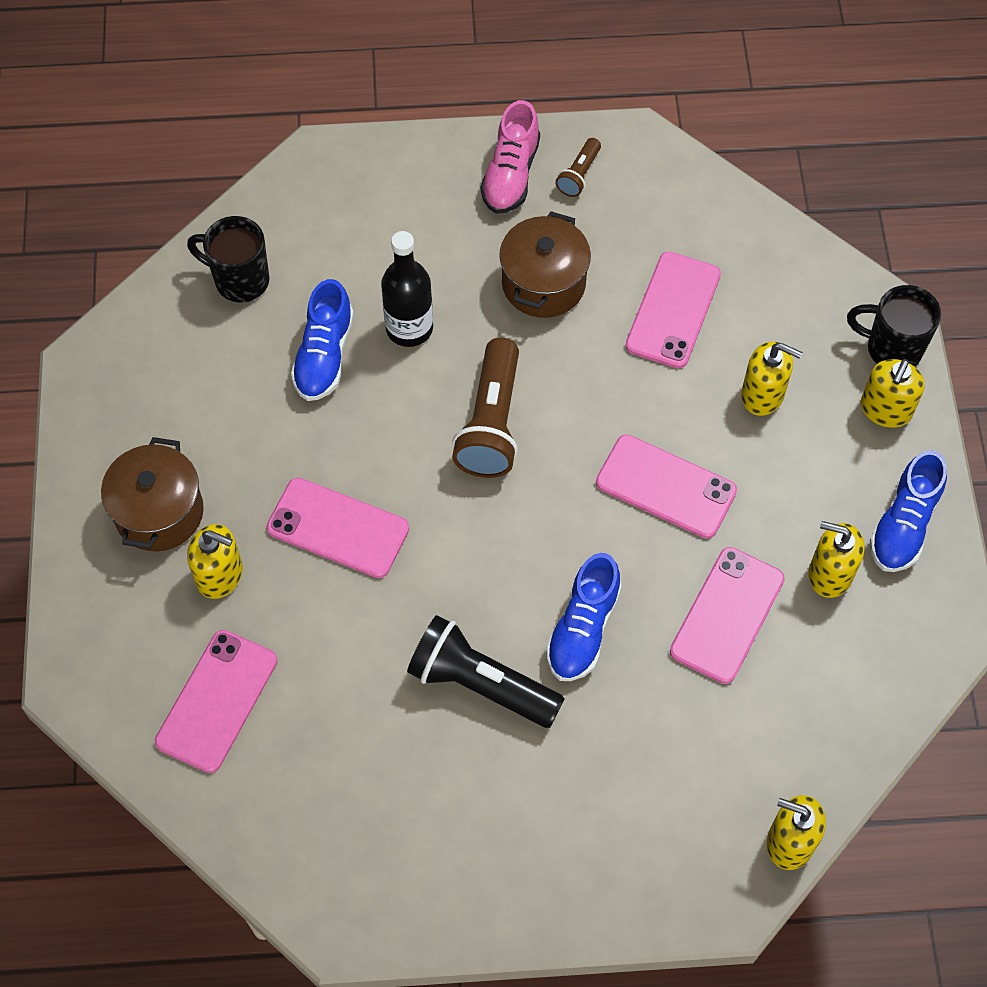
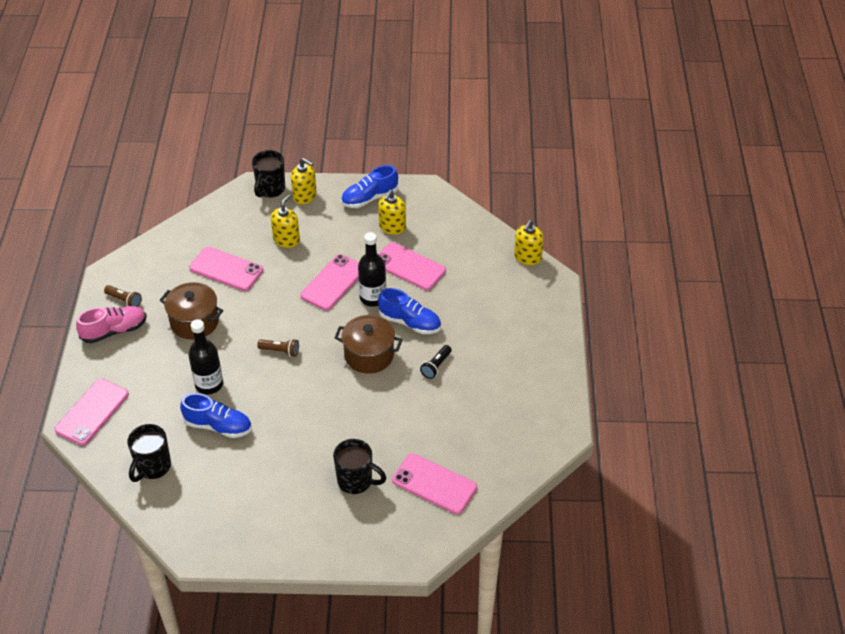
camera: 85 degrees left, 15 degrees down
brown pot [101,437,204,551] -> brown pot moved to [334,315,403,374]
yellow soap dispenser [187,524,243,599] -> black mug [333,439,386,494]
pink phone [267,478,409,578] -> pink phone moved to [54,379,129,446]
black flashlight [407,615,564,728] -> black flashlight [420,345,452,379], size x0.50
brown flashlight [452,338,519,478] -> brown flashlight [257,339,299,357], size x0.50
pink shoe [481,100,540,214] -> pink shoe turned 45 degrees counterclockwise [76,306,147,343]
blue shoe [870,450,947,572] -> blue shoe turned 120 degrees clockwise [341,165,398,208]
none -> black bottle [358,232,386,307]

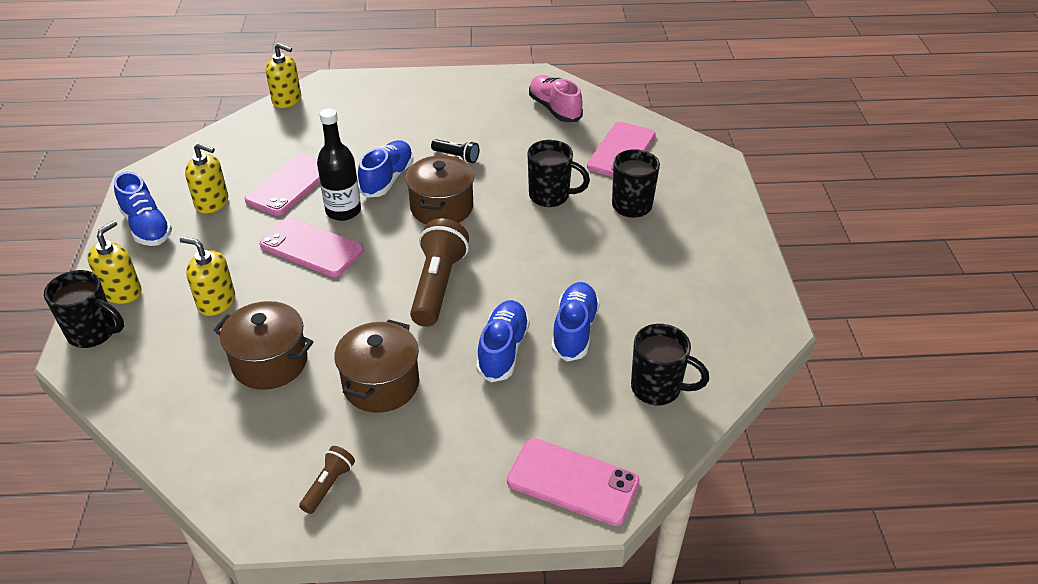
camera: 95 degrees left, 5 degrees down
pink shoe [76,306,147,343] -> pink shoe moved to [529,75,583,122]
black bottle [188,319,223,394] -> blue shoe [476,300,530,383]
pink phone [189,247,263,291] -> brown pot [213,301,314,390]
brown flashlight [257,339,299,357] -> brown flashlight [410,219,469,327], size x2.00
none -> black mug [527,140,590,207]

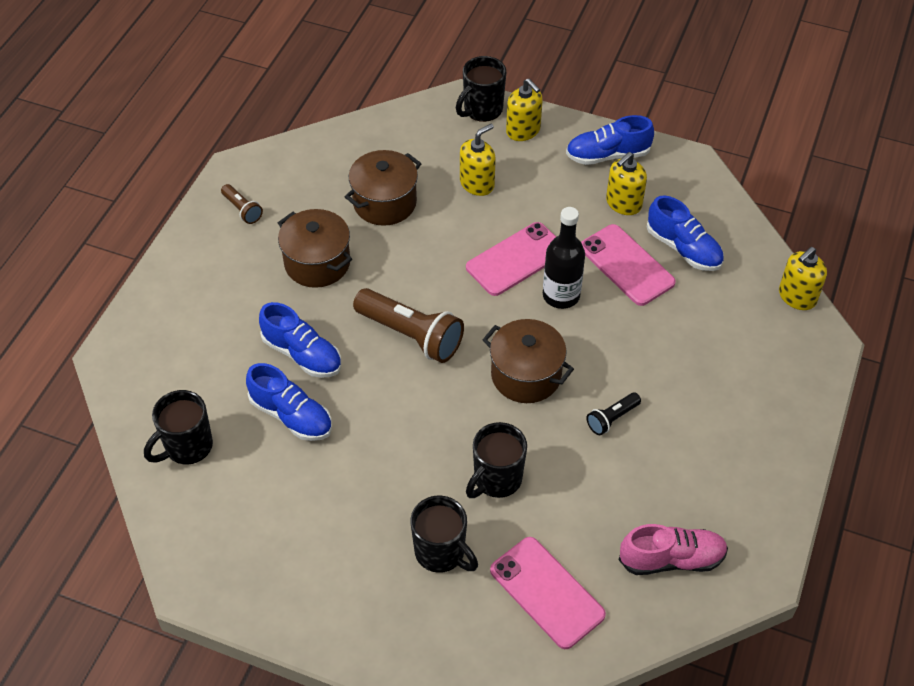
camera: 115 degrees right, 10 degrees up
blue shoe [358,140,414,198] -> blue shoe moved to [647,196,724,271]
pink phone [507,438,640,526] -> none

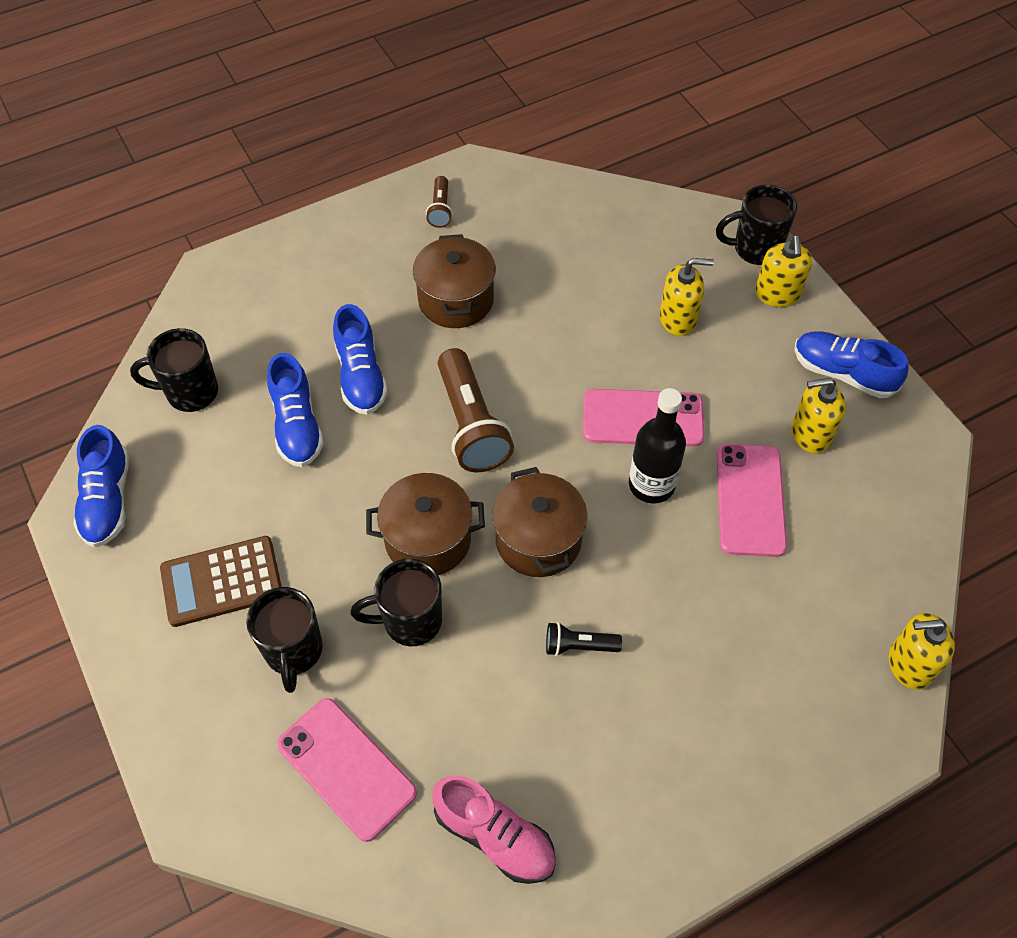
camera: 40 degrees right, 5 degrees up
brown pot [345,150,422,226] -> brown pot moved to [366,473,485,575]
pink phone [490,537,606,649] -> pink phone turned 45 degrees counterclockwise [277,698,417,842]
blue shoe [647,196,724,271] -> blue shoe moved to [73,425,129,548]
none -> brown calculator [160,536,282,627]

